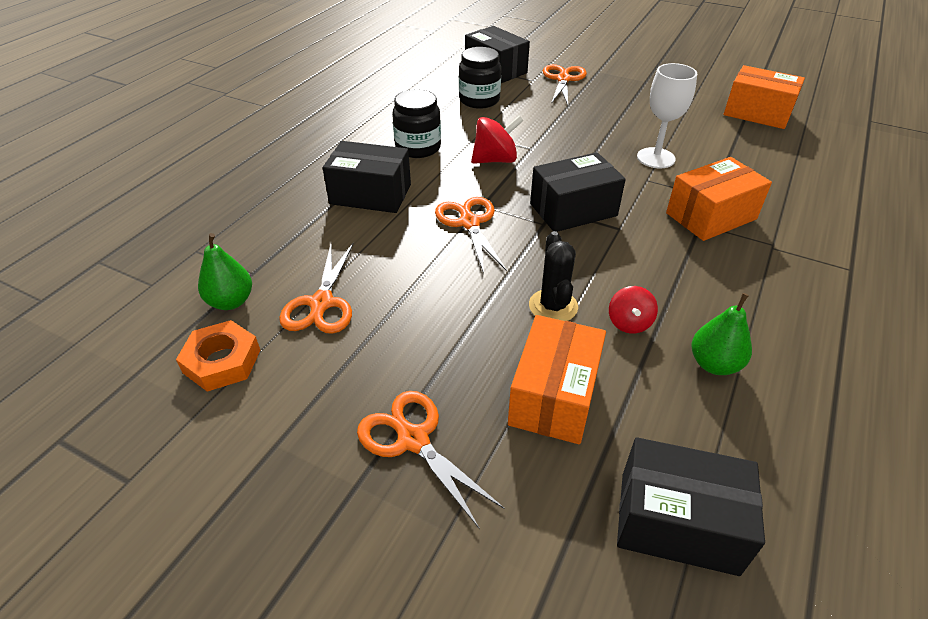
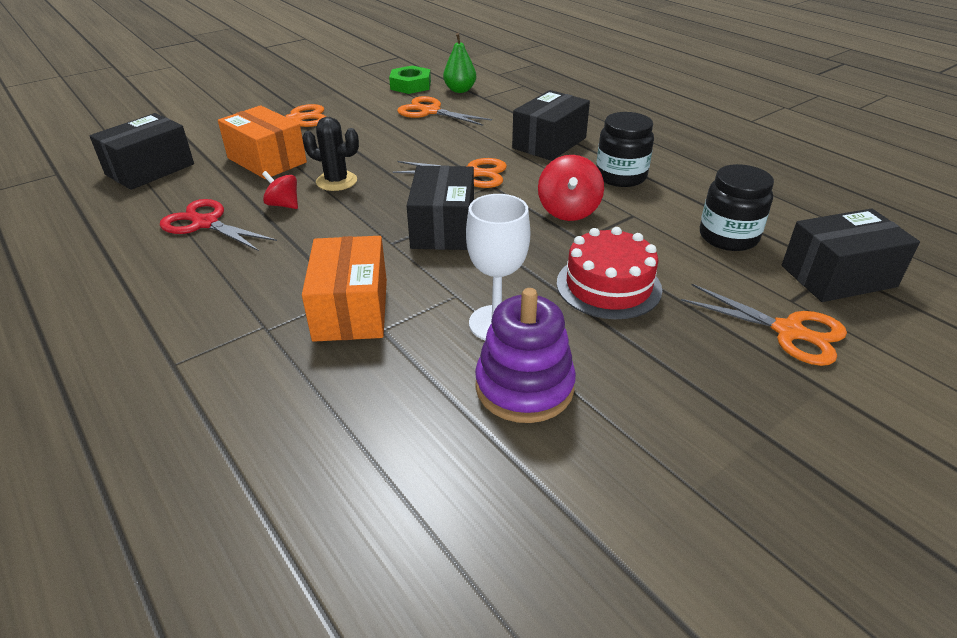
camera: 115 degrees right, 5 degrees down
orange nut [176,320,260,392] -> green nut [389,66,431,94]
green pear [691,293,752,375] -> red scissors [160,199,277,251]
orange box [724,65,805,129] -> none
none -> purple stacking toy [475,288,576,423]
none -> red cake [557,227,662,319]

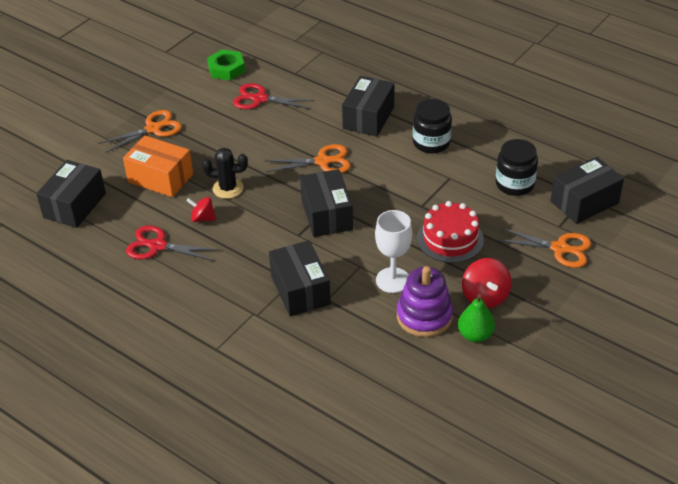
camera: 15 degrees left, 5 degrees up
orange box [302,236,387,342] -> black box [269,240,331,316]
orange scissors [397,96,492,126] -> red scissors [233,83,315,109]
green pear [443,33,476,93] -> green pear moved to [458,294,495,342]
red spinning top [538,155,604,221] -> red spinning top moved to [462,258,511,308]

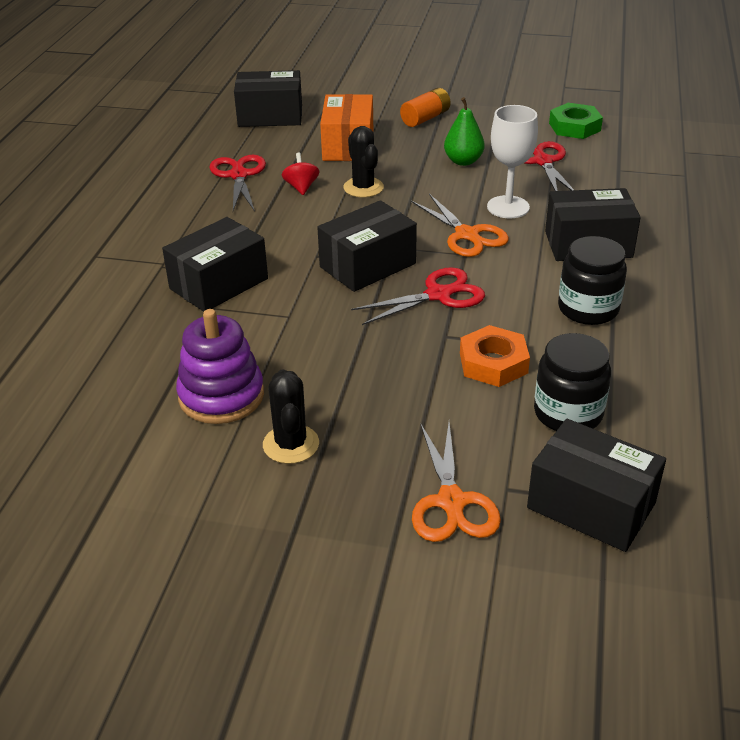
camera: 65 degrees right, 5 degrees down
orange scissors [99,110,182,153] -> orange battery [400,88,450,127]
white goblet [375,210,412,293] -> white goblet moved to [487,105,538,218]
red cake [417,201,484,263] -> none
green pear [458,294,495,342] -> green pear moved to [444,97,485,166]
red spinning top [462,258,511,308] -> black cactus [263,370,319,464]
none -> red scissors [351,267,485,325]
none -> orange nut [460,325,530,387]

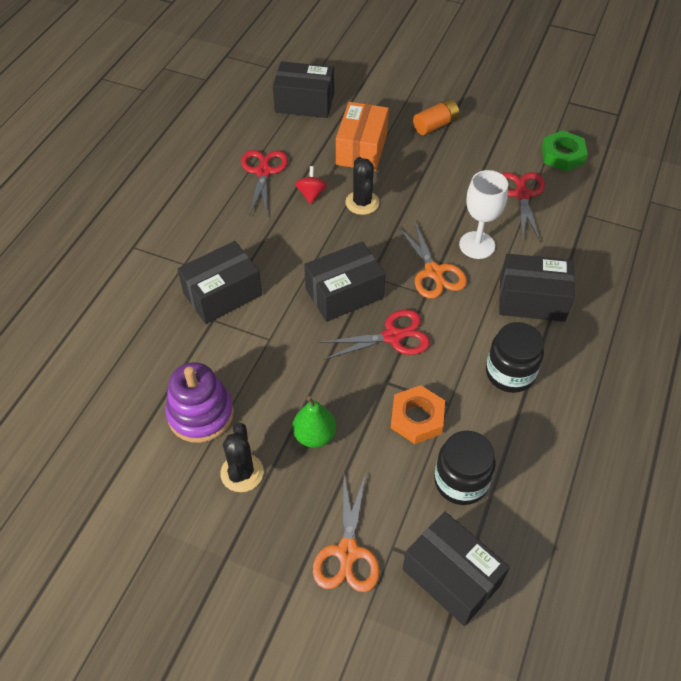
camera: 10 degrees right, 15 degrees up
green pear [444,97,485,166] -> green pear moved to [292,396,336,448]

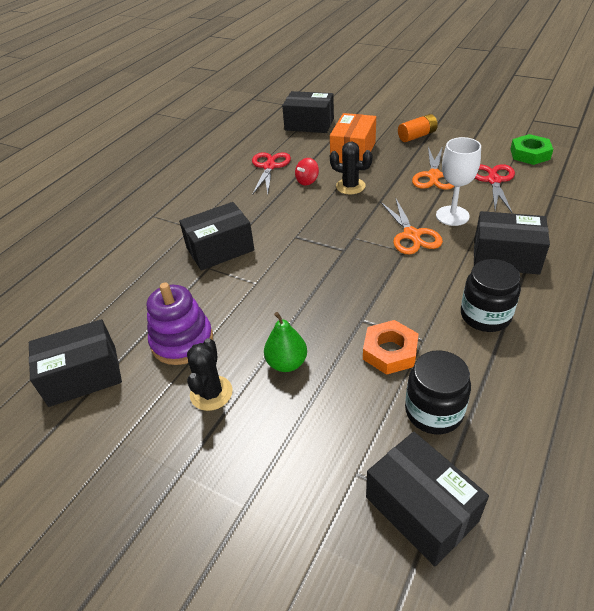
camera: 10 degrees right, 10 degrees down
red spinning top [295,166,327,204] -> red spinning top turned 150 degrees counterclockwise [295,158,319,185]
black box [304,241,385,322] -> black box moved to [29,319,122,407]
orange scissors [313,474,380,592] -> orange scissors moved to [412,146,454,190]
red scissors [319,309,430,360] -> none
black cactus [345,157,380,215] -> black cactus turned 60 degrees counterclockwise [330,142,373,194]

